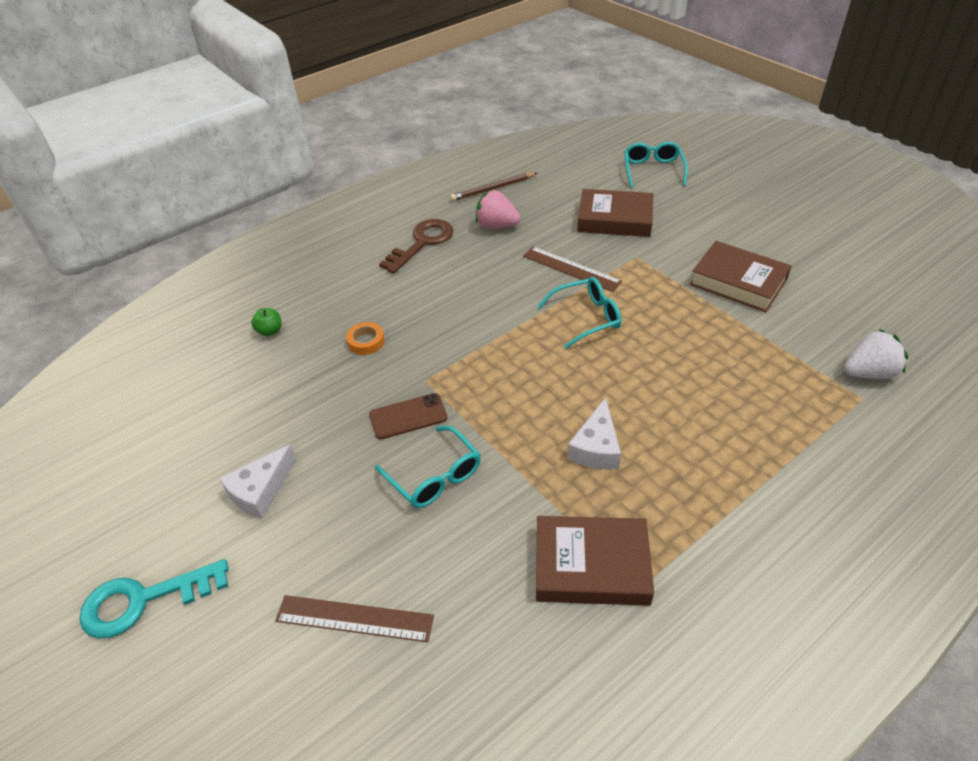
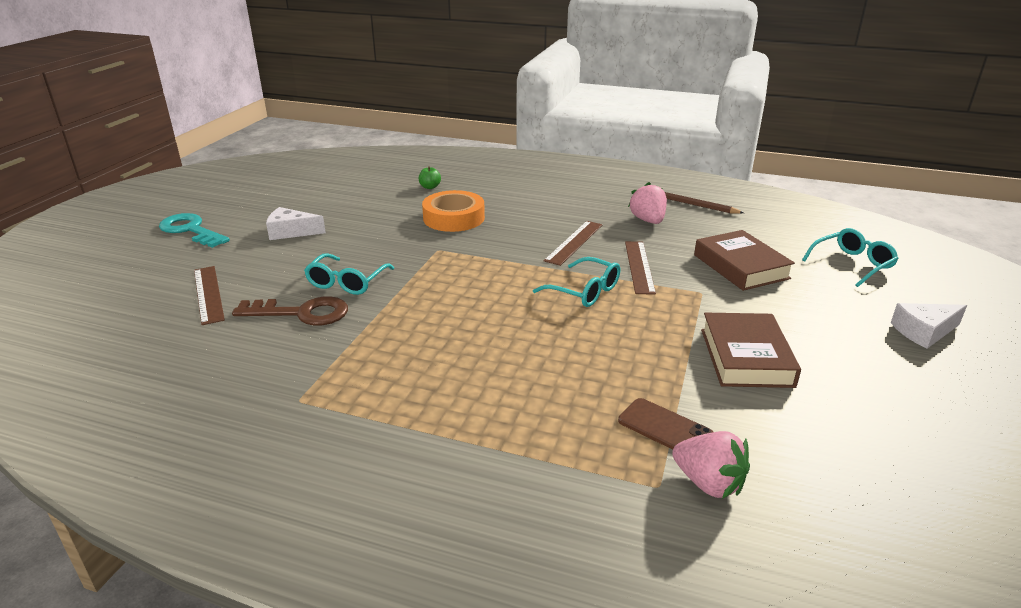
camera: 55 degrees right, 15 degrees down
orange tape [346,322,384,355] -> orange tape [422,190,485,232], size x2.02
brown phone [369,393,447,440] -> brown phone moved to [618,398,713,450]
brown key [379,219,453,274] -> brown key moved to [232,296,348,326]
brown book [536,516,654,606] -> none
white cheese [567,398,621,470] -> white cheese moved to [891,303,967,349]
white strawberry [844,329,908,379] -> pink strawberry [672,431,750,499]
none -> brown ruler [544,221,602,266]

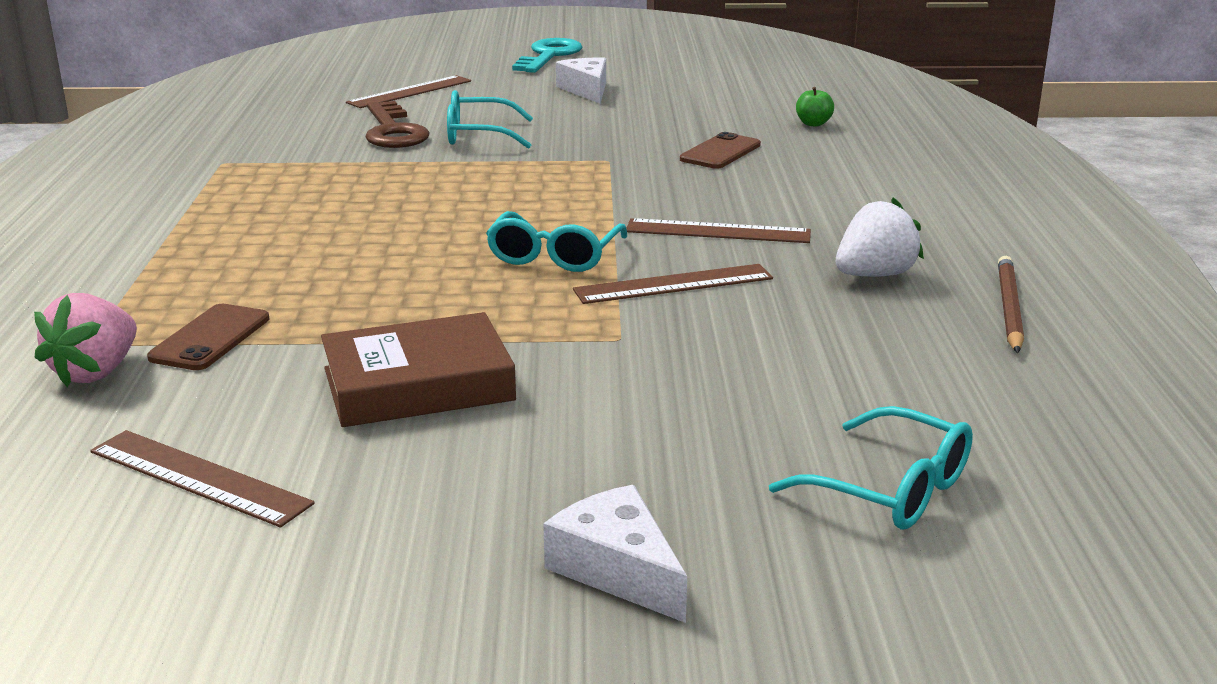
camera: 70 degrees right, 5 degrees down
orange tape [422,190,485,232] -> brown phone [680,132,761,169]
pink strawberry [628,182,667,224] -> white strawberry [836,197,924,277]
brown book [694,230,795,291] -> none
none -> brown ruler [90,430,314,528]

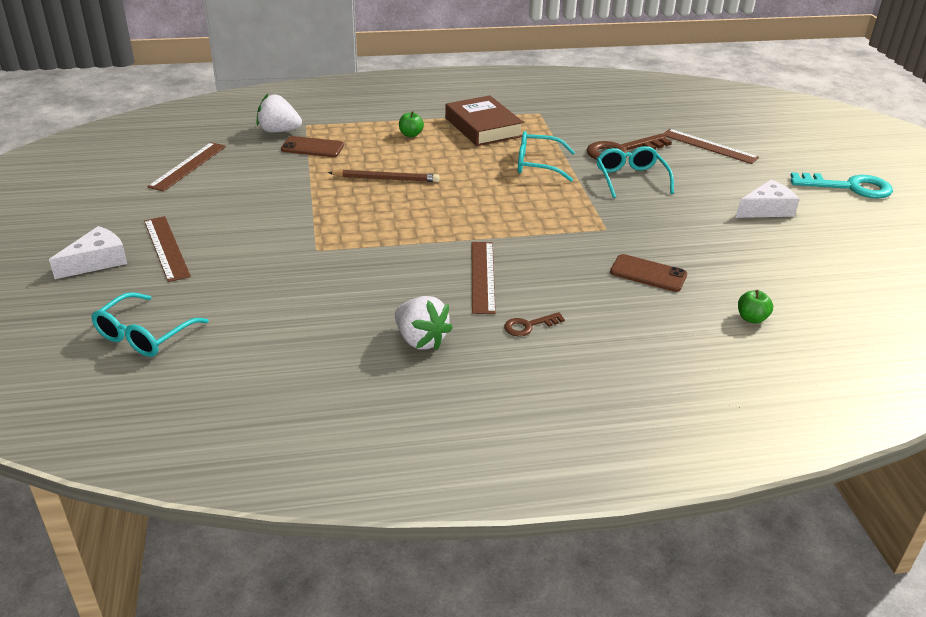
camera: 80 degrees right, 10 degrees up
pink strawberry [34,293,137,387] -> white strawberry [257,94,302,132]
brown book [321,312,516,427] -> brown book moved to [445,95,524,146]
turquoise glasses [486,211,627,272] -> turquoise glasses moved to [518,131,575,182]
brown ruler [573,264,773,304] -> brown ruler moved to [144,216,191,282]
brown pencil [998,256,1024,353] -> brown pencil moved to [328,170,439,182]
none -> green apple [399,111,424,137]
none -> brown key [504,312,565,337]

